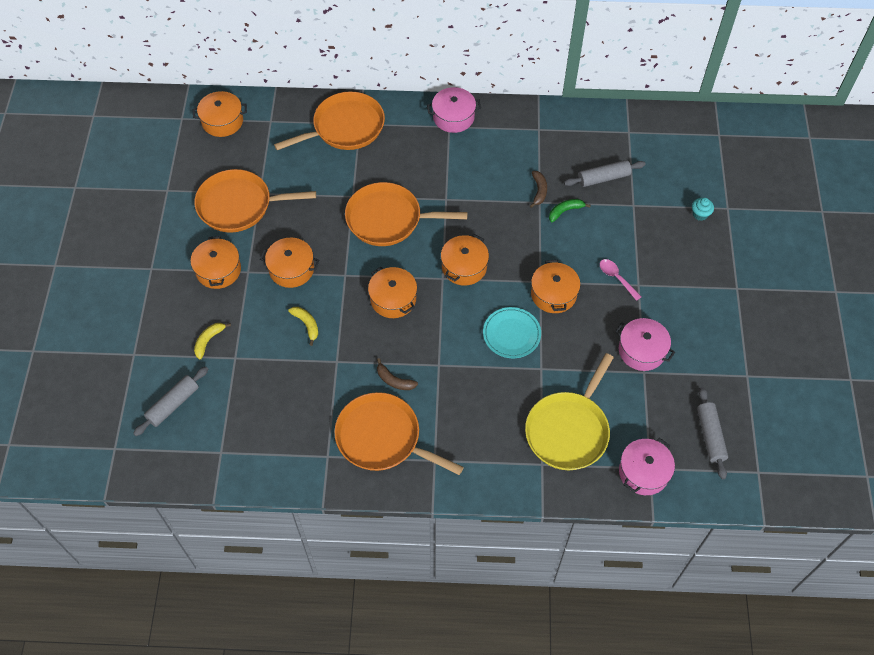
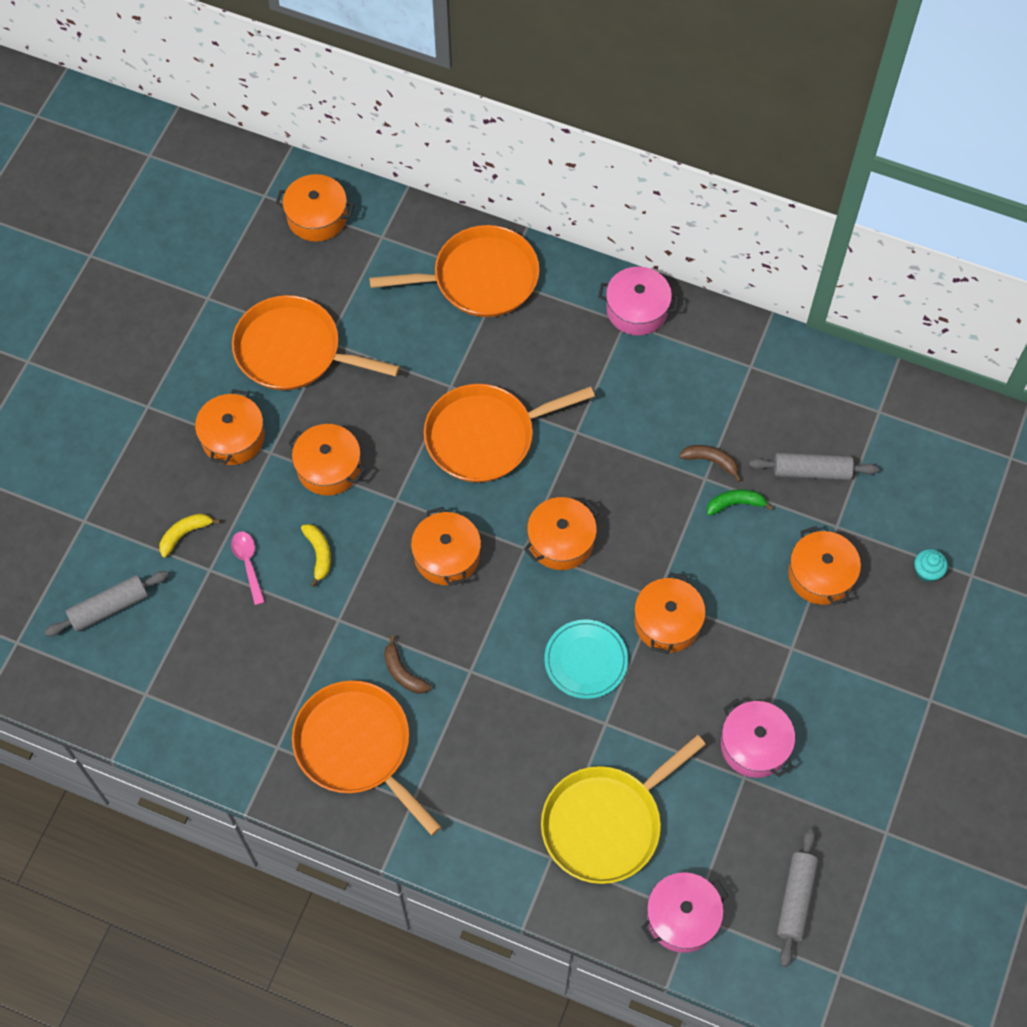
camera: 20 degrees right, 5 degrees up
orange pan [345,182,468,246] -> orange pan turned 45 degrees counterclockwise [424,384,595,483]
brown banana [530,171,547,208] -> brown banana turned 90 degrees counterclockwise [679,445,741,482]
pink spoon [600,259,641,301] -> pink spoon moved to [231,531,265,605]
none -> orange pot [788,526,861,605]

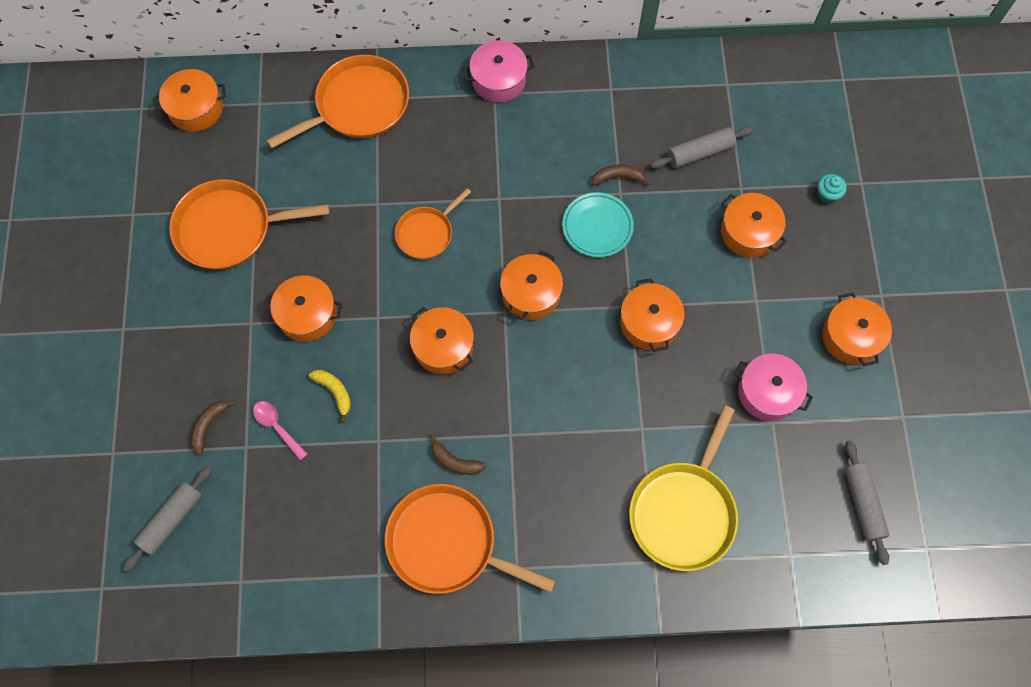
camera: 25 degrees left, 5 degrees up
yellow banana [159,513,220,558] -> brown banana [191,400,236,455]
orange pot [195,389,265,465] -> orange pot moved to [822,292,892,366]
orange pan [424,384,595,483] -> orange pan [395,188,471,259], size x0.58
turquoise plate [544,619,628,699] -> turquoise plate moved to [562,192,634,257]
pink pot [641,872,728,953] -> none
green banana [707,489,774,516] -> none

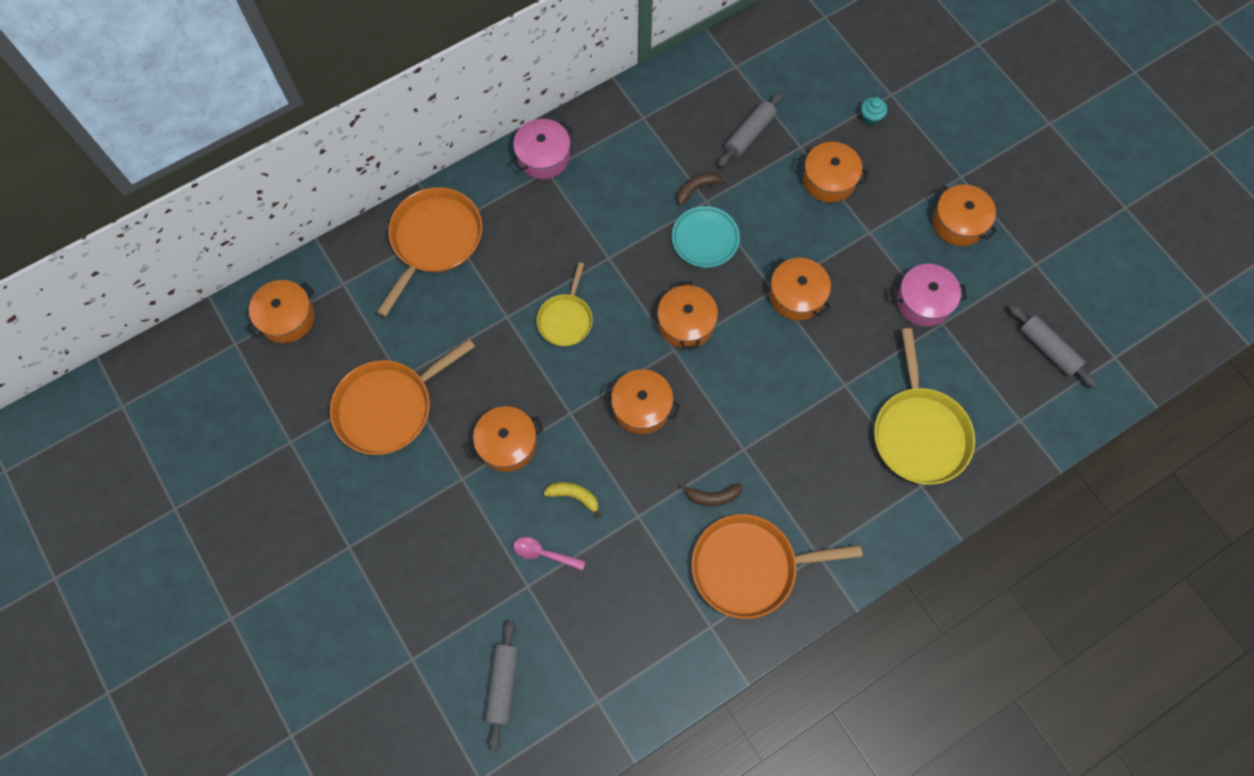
camera: 30 degrees left, 0 degrees up
brown banana [191,400,236,455] -> none
orange pan [395,188,471,259] -> yellow pan [537,262,593,346]

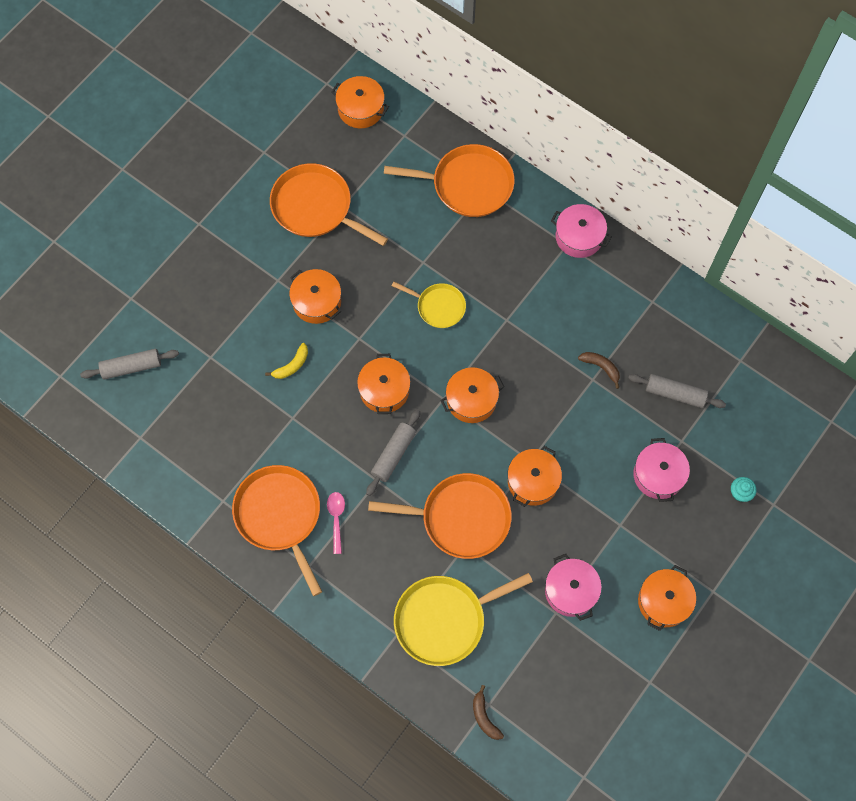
camera: 70 degrees right, 0 degrees up
pink spoon [513,537,586,570] -> pink spoon moved to [327,492,345,554]
yellow pan [537,262,593,346] -> yellow pan turned 150 degrees counterclockwise [392,282,466,328]
yellow banana [544,482,601,518] -> yellow banana turned 45 degrees clockwise [265,343,308,379]
turquoise plate [672,206,740,268] -> none
brown banana [680,483,742,506] -> brown banana moved to [473,685,504,740]
orange pot [797,142,868,203] -> pink pot [633,438,690,502]
grey rolling pin [1009,304,1098,388] -> grey rolling pin moved to [366,409,420,496]
none -> orange pan [368,473,512,559]

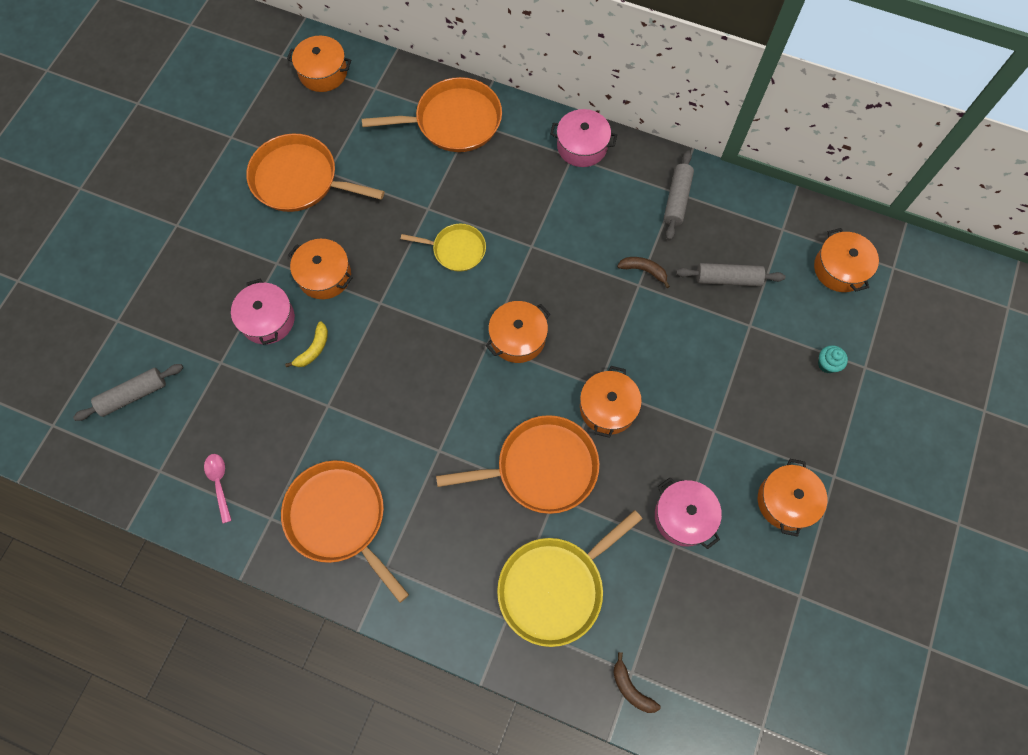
camera: 15 degrees left, 0 degrees up
pink spoon [327,492,345,554] -> pink spoon moved to [204,454,232,524]
orange pot [357,354,411,414] -> orange pot moved to [814,228,879,292]
grey rolling pin [366,409,420,496] -> grey rolling pin moved to [664,150,694,240]
pink pot [633,438,690,502] -> pink pot moved to [231,279,295,345]

